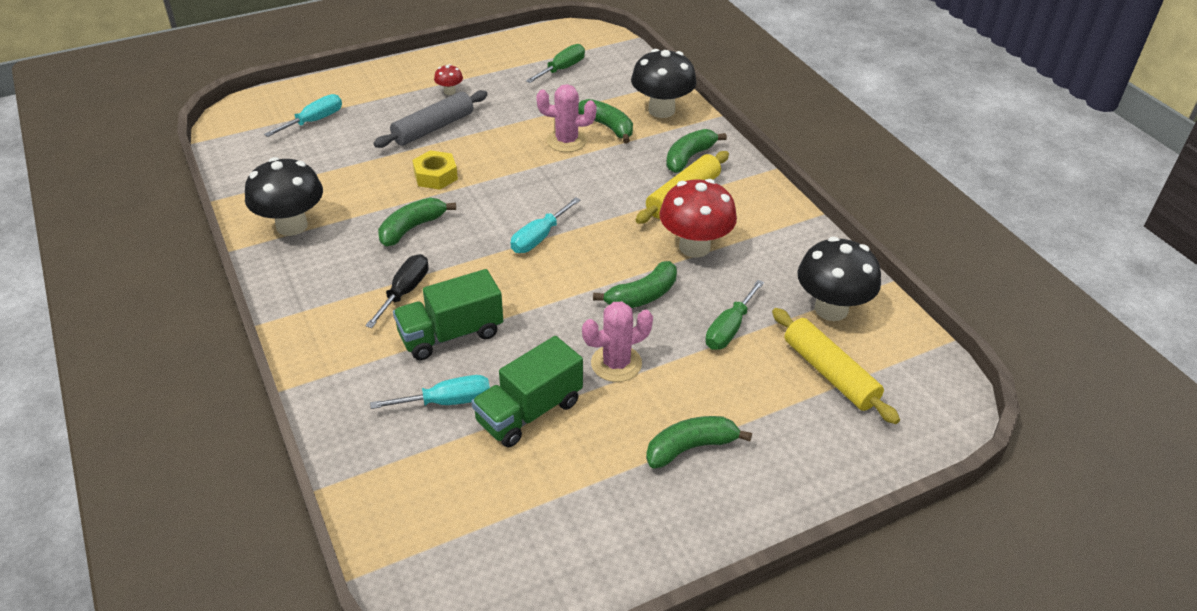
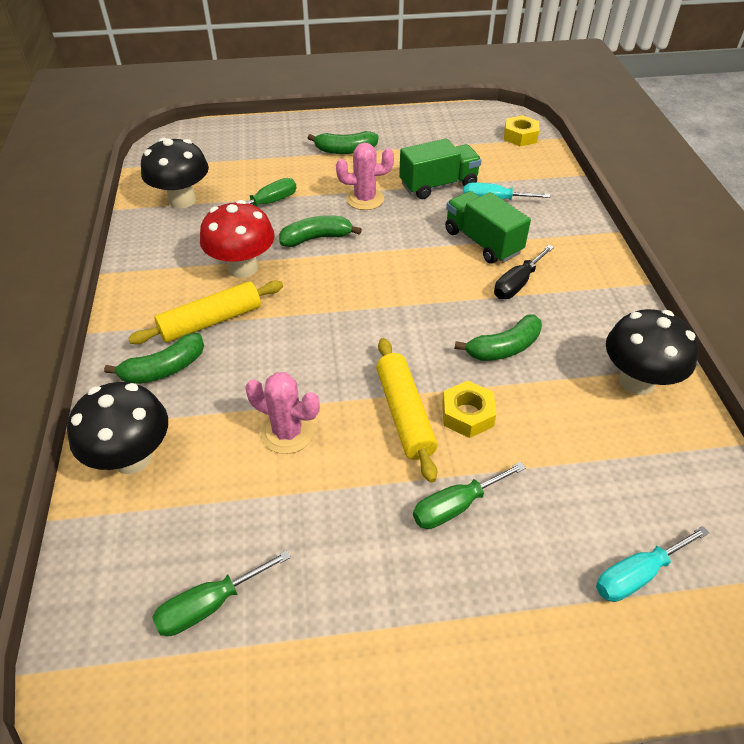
camera: 160 degrees left, 5 degrees up
grey rolling pin [373,90,488,148] -> green screwdriver [413,462,526,529]
green truck [393,269,503,360] -> green truck turned 120 degrees counterclockwise [445,191,531,264]
red mushroom [434,64,463,95] -> none
turquoise screwdriver [511,197,581,253] -> none
green banana [578,99,633,143] -> none
yellow rolling pin [772,308,900,424] -> yellow rolling pin moved to [376,338,438,483]
none -> yellow nut [504,115,539,146]

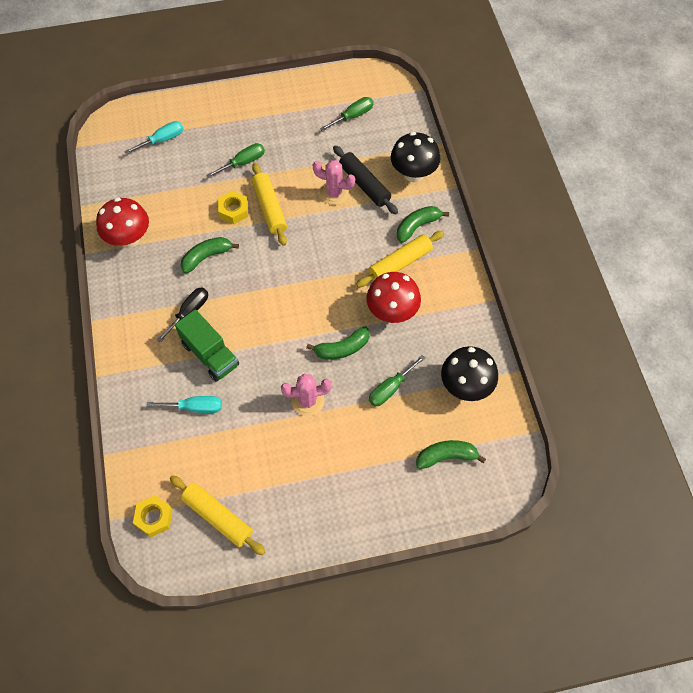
camera: 175 degrees right, 15 degrees up
green banana [308,131,378,154] -> green banana moved to [416,440,486,469]
green truck [399,138,482,199] -> none
black mushroom [606,309,699,395] -> red mushroom [96,197,149,248]
none -> yellow rolling pin [170,475,265,555]
none -> black rolling pin [333,146,398,215]

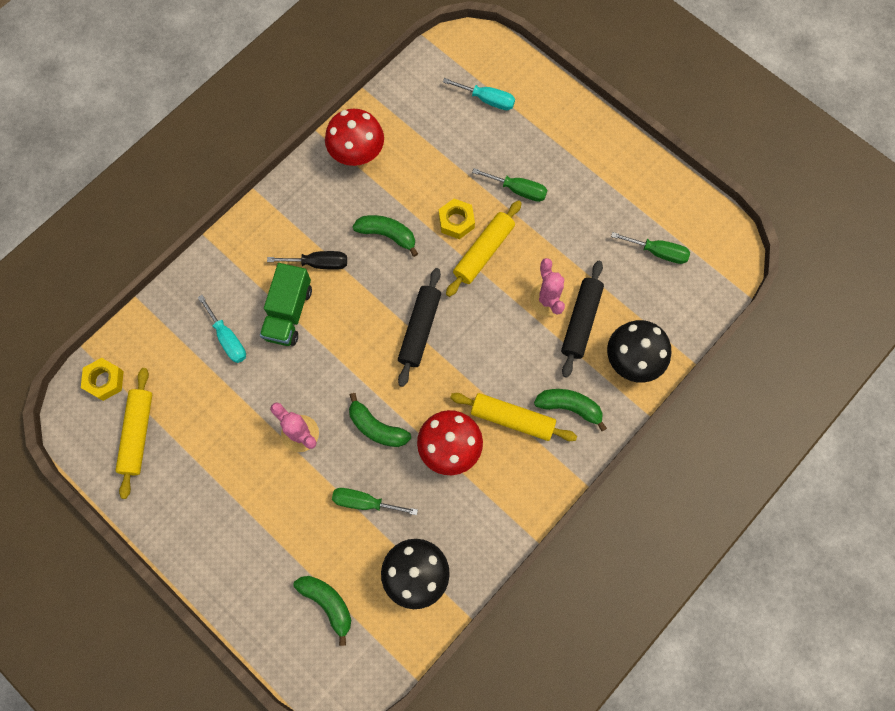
camera: 55 degrees right, 10 degrees up
none -> black rolling pin [398,268,441,387]

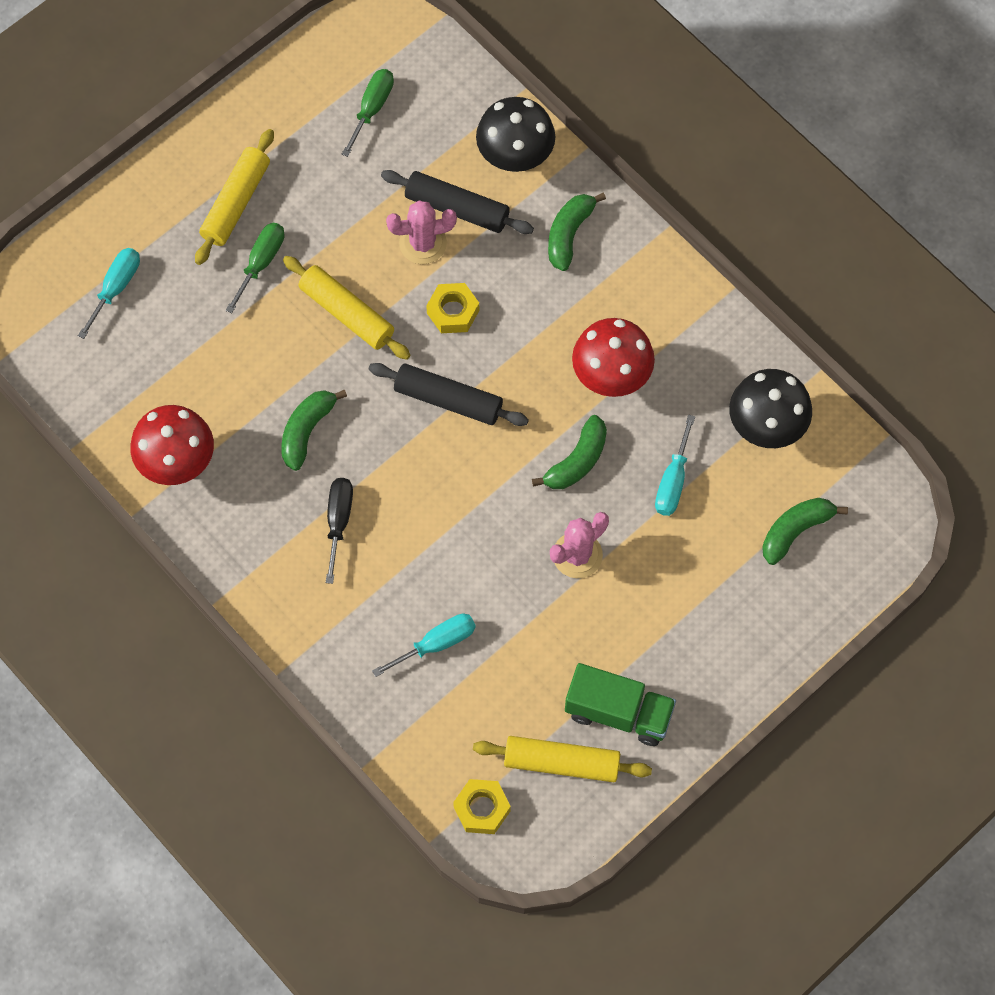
camera: 85 degrees left, 5 degrees down
green truck [260,263,312,346] -> green truck moved to [565,663,676,746]
green screwdriver [332,488,418,515] -> turquoise screwdriver [655,415,695,516]
yellow nut [439,199,475,239] -> yellow nut moved to [426,283,479,333]
yellow rolling pin [450,393,577,441] -> yellow rolling pin moved to [195,129,274,265]

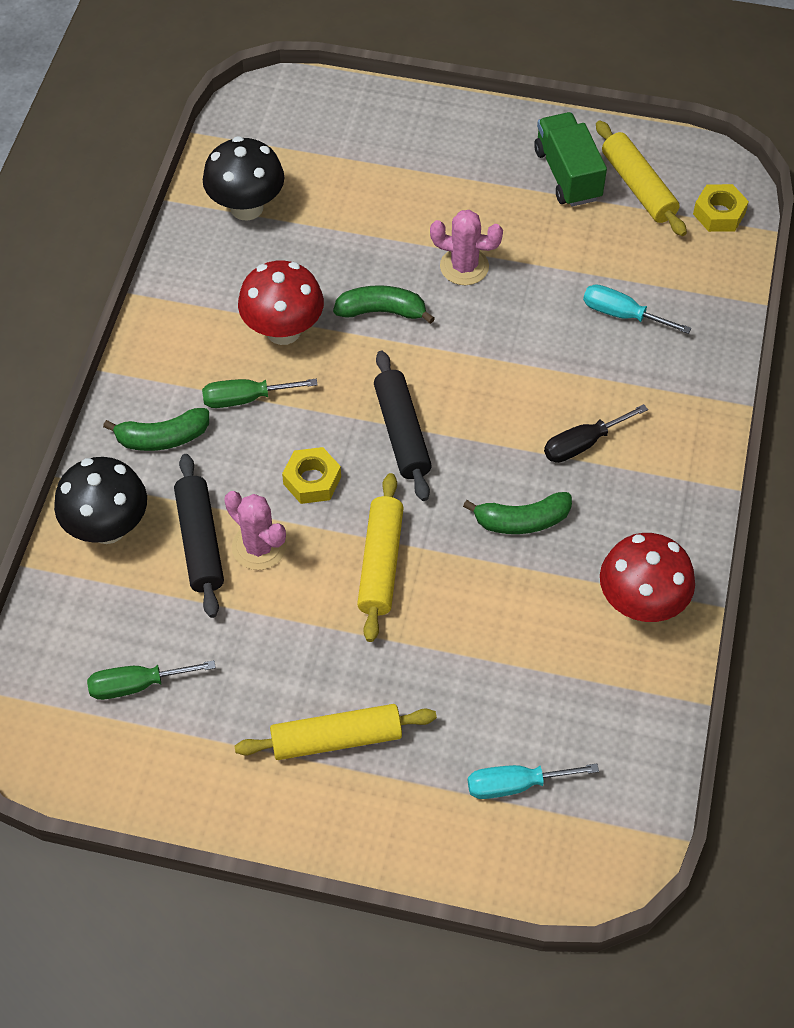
camera: 125 degrees left, 10 degrees down
green screwdriver [225,223,285,313] -> green screwdriver moved to [202,379,318,408]
turquoise screwdriver [655,415,695,516] -> none
green banana [762,498,848,565] -> none

